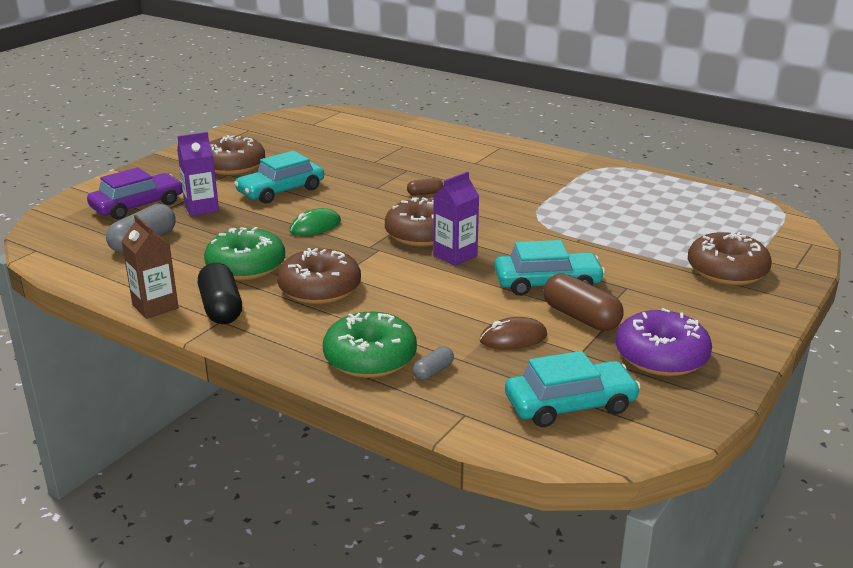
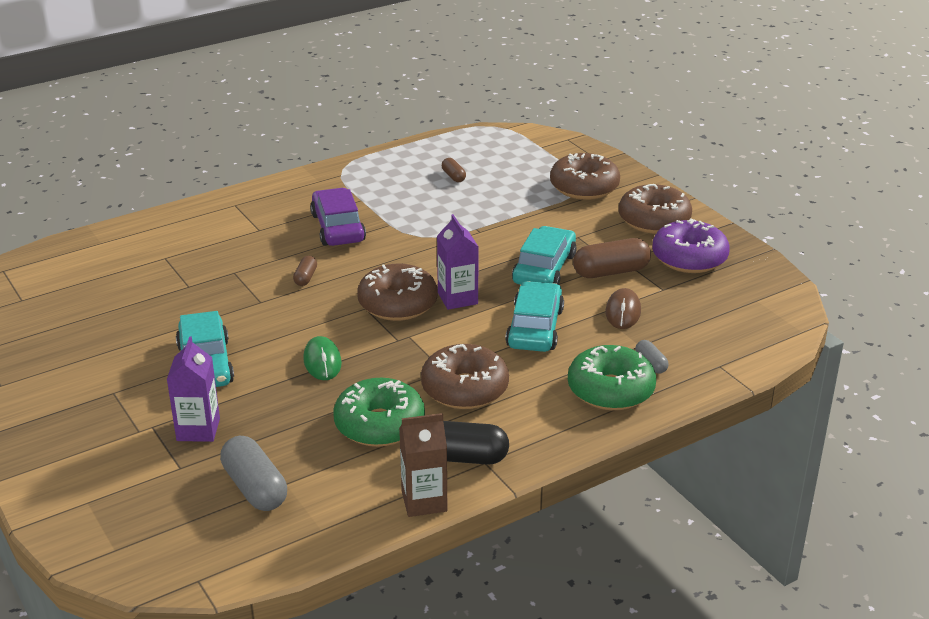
camera: 65 degrees left, 5 degrees up
purple car [87,167,183,220] -> purple car moved to [310,188,366,246]
brown donut [210,135,265,175] -> brown donut moved to [619,184,692,234]
turquoise car [505,351,641,427] -> turquoise car moved to [506,281,564,352]
none -> brown capsule [442,158,466,182]

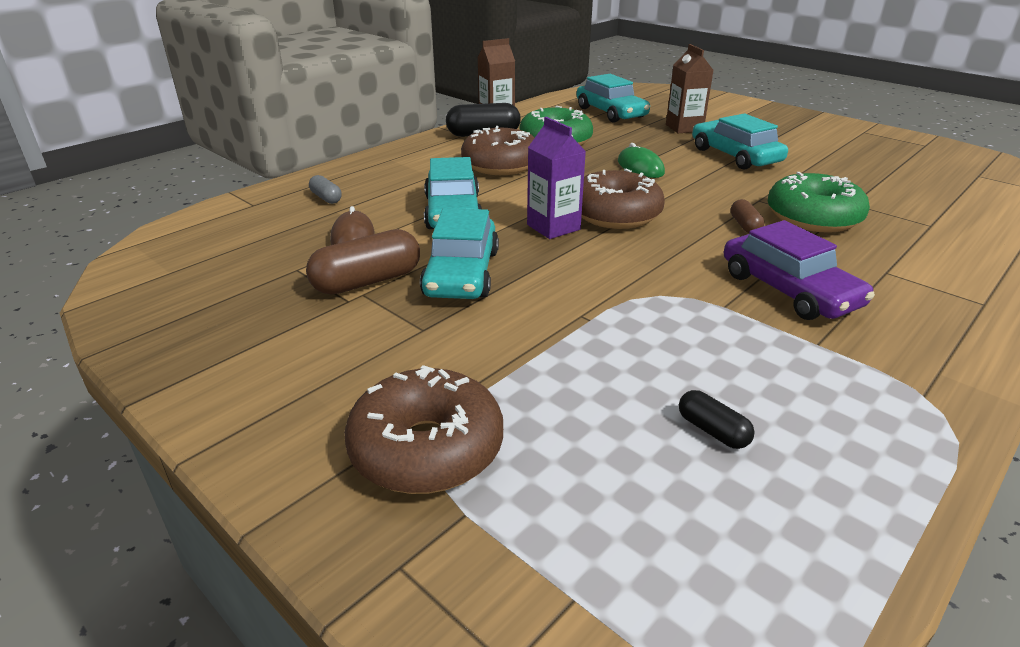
camera: 165 degrees right, 0 degrees up
purple carton [167,336,220,442] -> brown carton [666,44,714,133]
grey capsule [220,436,287,511] -> turquoise car [577,74,650,123]
brown capsule [442,158,466,182] -> black capsule [679,390,755,449]
green donut [568,345,656,411] -> green donut moved to [768,172,870,233]
brown donut [619,184,692,234] -> none
purple donut [652,218,730,273] -> none

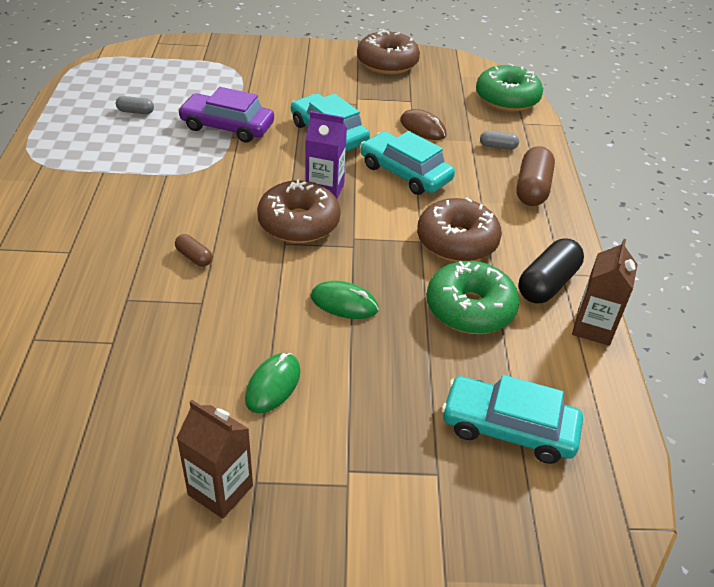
camera: 135 degrees right, 10 degrees up
brown capsule [306,229,420,295] -> brown capsule moved to [516,146,555,206]
brown donut [344,365,503,494] -> brown donut moved to [357,31,420,74]
brown carton [666,44,714,133] -> brown carton moved to [177,400,253,519]
black capsule [679,390,755,449] -> grey capsule [116,96,154,114]
turquoise car [692,113,788,170] -> green mouse [245,353,301,413]
purple car [724,220,875,320] -> purple car moved to [178,87,274,143]
green donut [768,172,870,233] -> green donut moved to [476,64,543,112]

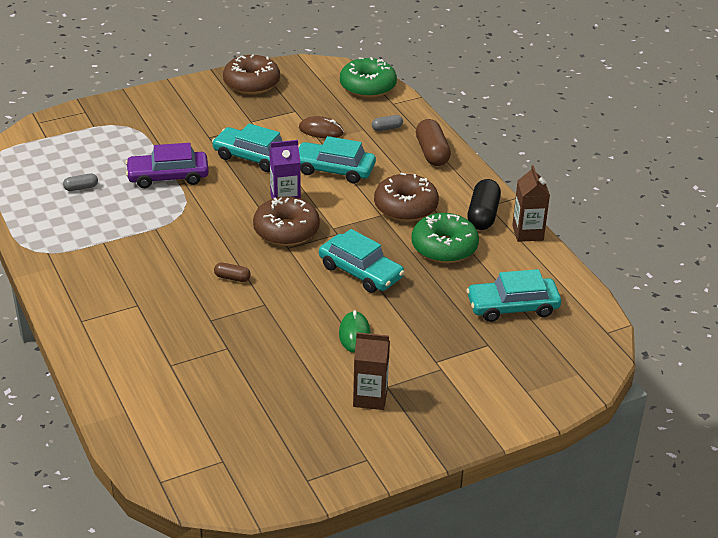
camera: 25 degrees left, 5 degrees down
green mouse [311,281,379,319] -> turquoise car [319,229,404,293]

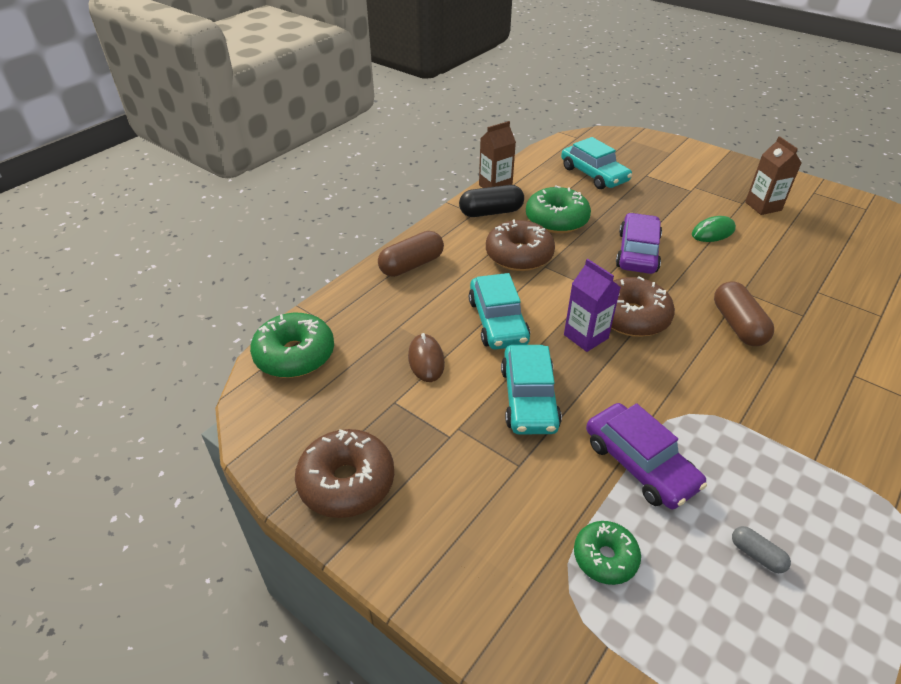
camera: 115 degrees left, 5 degrees up
brown capsule [214,263,251,282] -> brown capsule [714,281,774,346], size x1.93
turquoise car [319,229,404,293] -> purple car [616,213,662,274]
grey capsule [372,115,403,131] -> none
none -> green donut [574,521,641,585]

